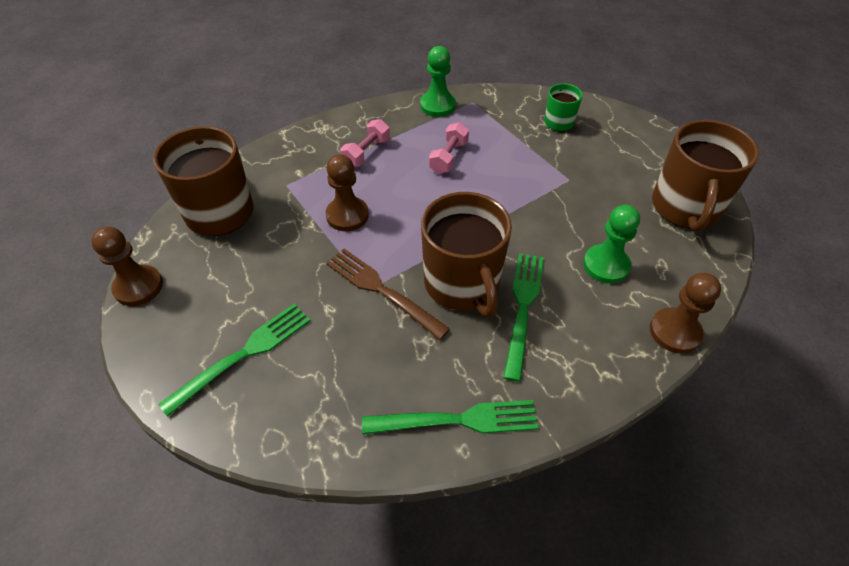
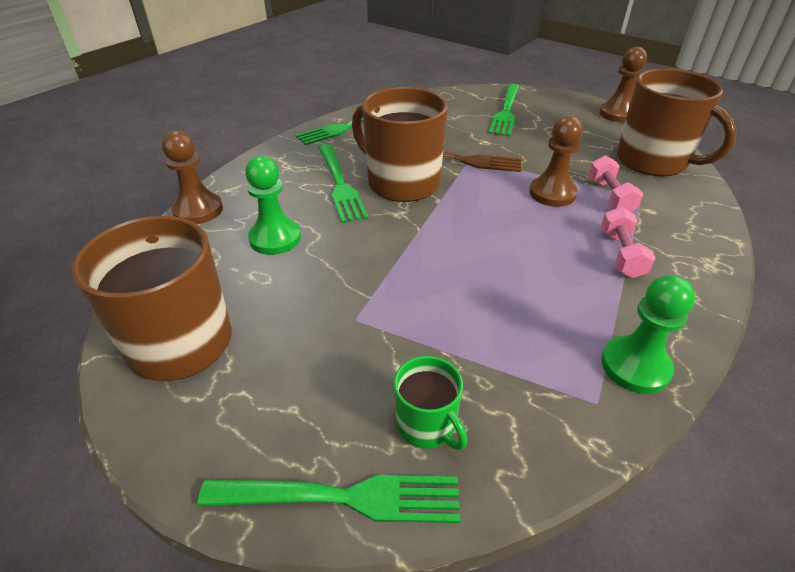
camera: 150 degrees right, 10 degrees down
pink dumbbell [429,122,469,174] -> pink dumbbell moved to [588,155,643,212]
none -> green fork [197,475,461,523]

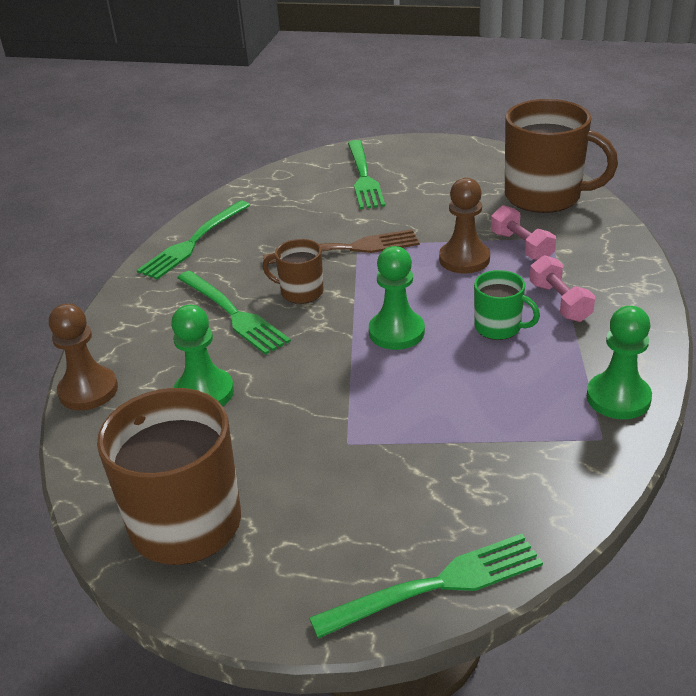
camera: 20 degrees left, 5 degrees down
brown mug [352,87,448,202] -> brown mug [263,239,324,304], size x0.51
green mug [394,356,467,450] -> green mug moved to [474,270,540,340]
brown pawn [599,47,647,122] -> none
none -> green pawn [369,246,425,350]

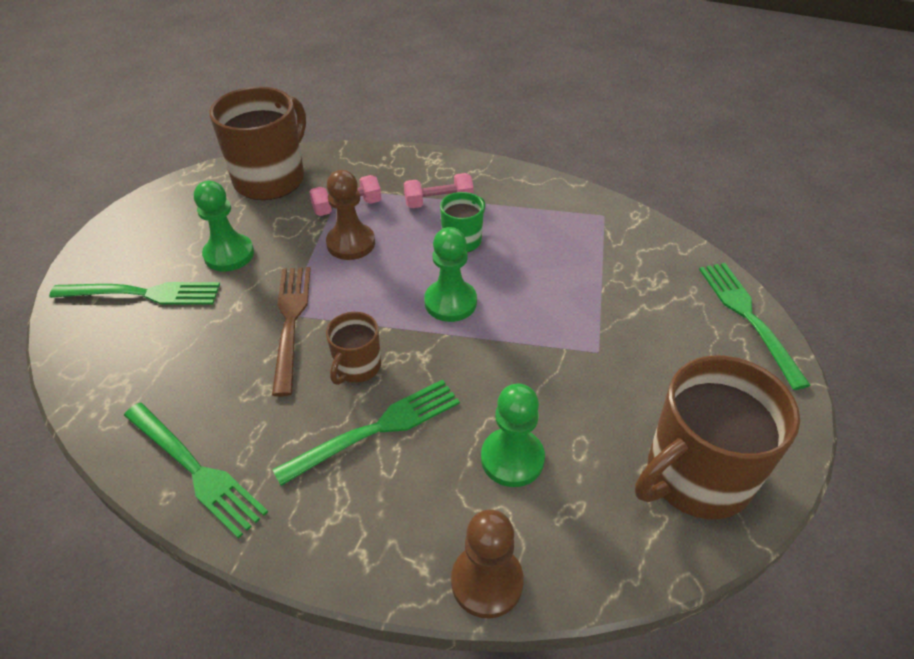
camera: 85 degrees left, 10 degrees up
green pawn [587,306,652,419] -> green pawn moved to [194,181,254,271]

